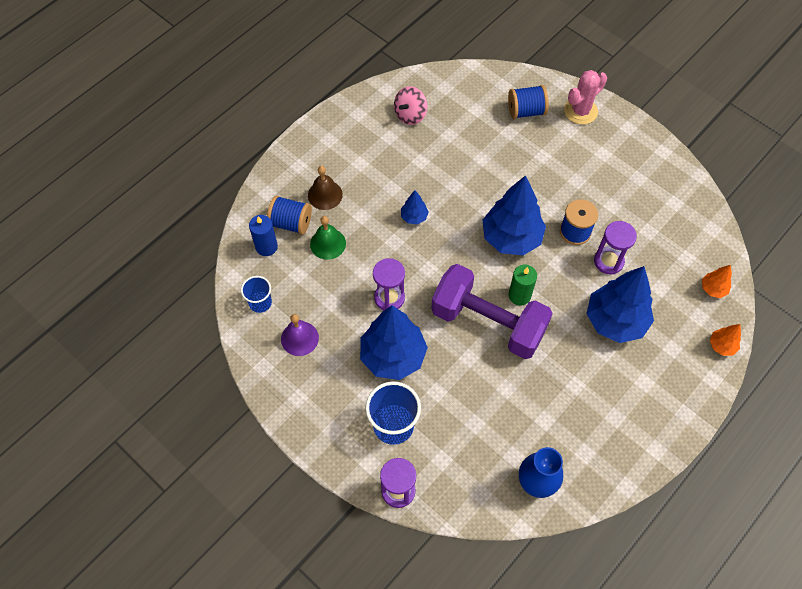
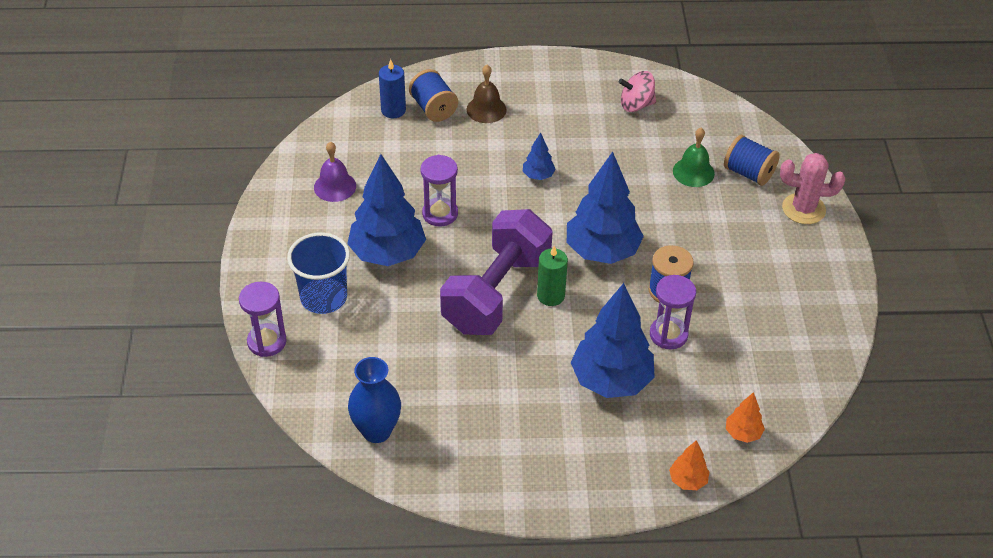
camera: 45 degrees right, 15 degrees down
blue cup [241,276,272,313] -> none
green bell [310,216,346,260] -> green bell moved to [673,128,715,187]
purple dumbbell [431,264,553,359] -> purple dumbbell turned 45 degrees clockwise [440,209,553,335]

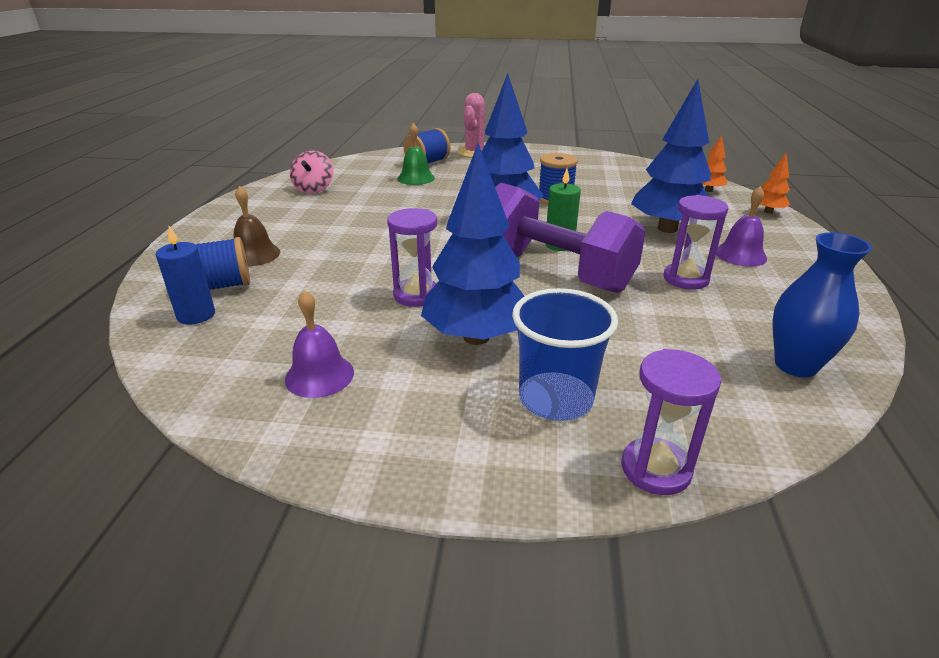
camera: 80 degrees left, 15 degrees down
blue tree [523,132,556,180] -> none
purple hourglass [650,275,696,349] -> purple hourglass moved to [664,195,729,290]
none -> purple bell [716,186,767,267]

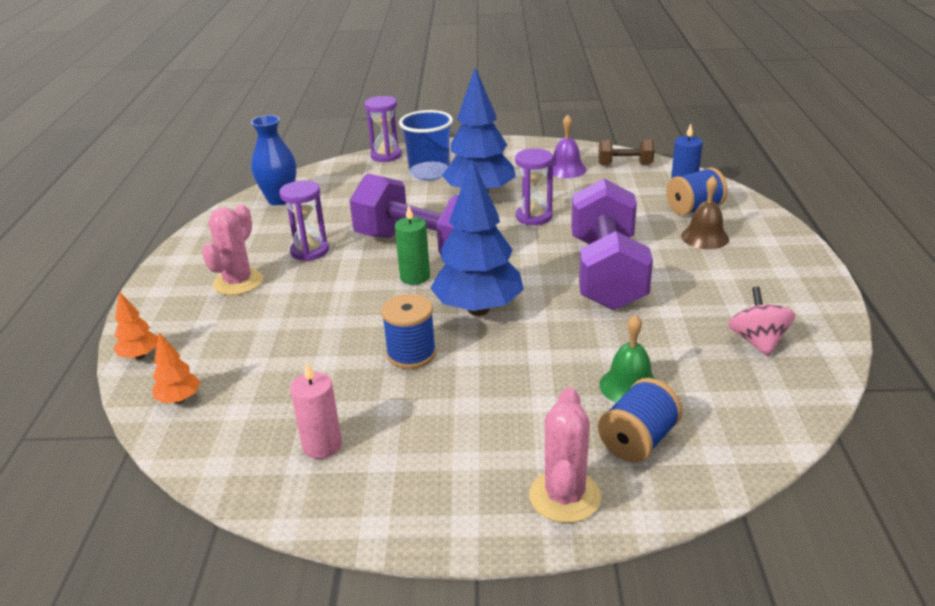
camera: 175 degrees right, 0 degrees up
blue tree [631,79,711,233] -> none
purple bell [716,186,767,267] -> pink cactus [202,204,263,295]
none -> pink candle [290,363,342,459]
none -> purple dumbbell [571,179,653,310]
none -> brown dumbbell [598,140,654,165]

